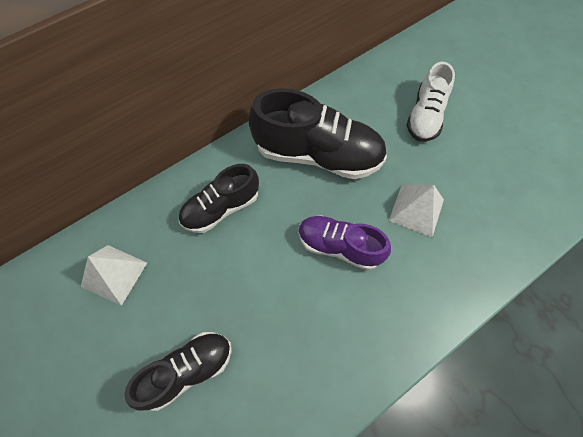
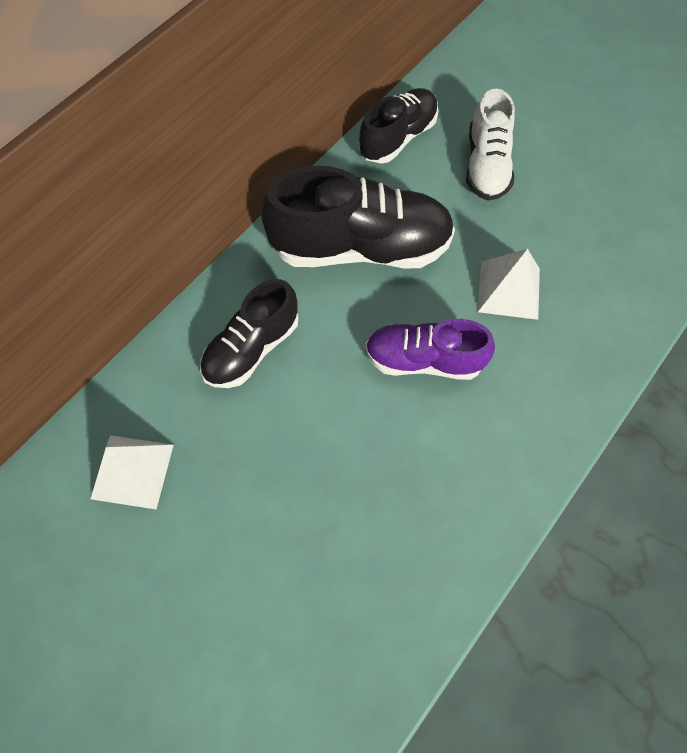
camera: 15 degrees left, 0 degrees up
black shoe [124,332,232,411] -> black shoe moved to [359,88,438,163]

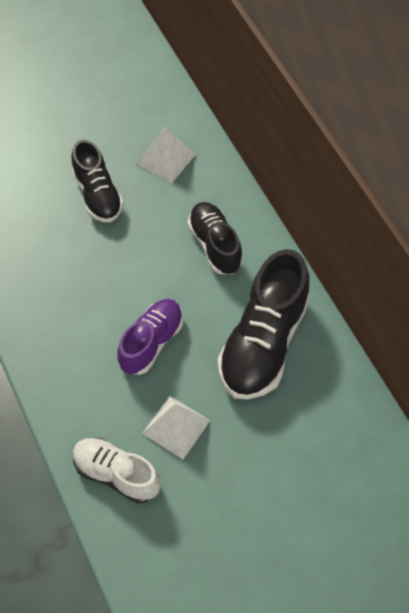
camera: 115 degrees right, 5 degrees down
black shoe [359,88,438,163] -> black shoe moved to [72,140,124,222]
white shoe [466,88,515,201] -> white shoe moved to [73,438,161,504]

